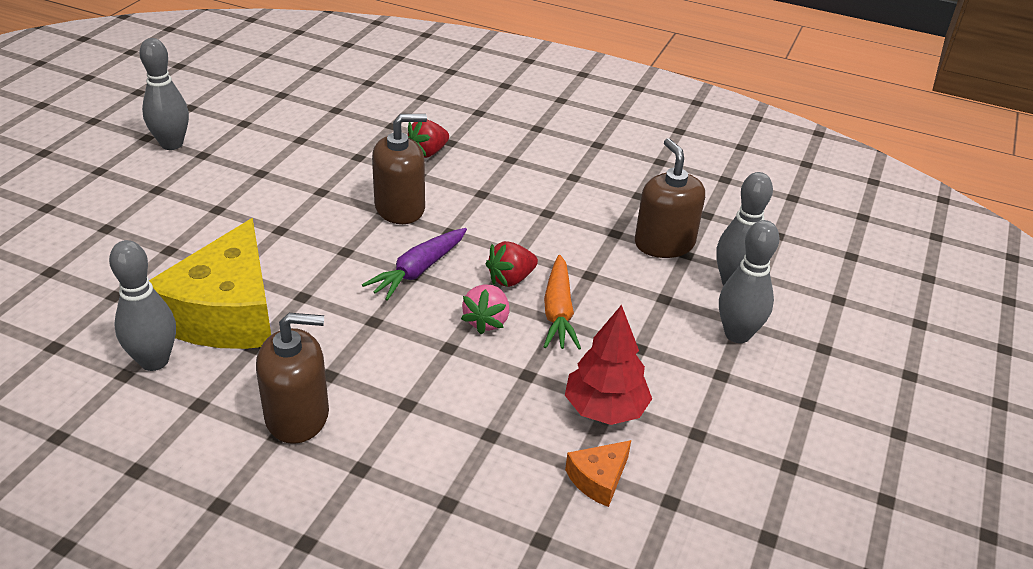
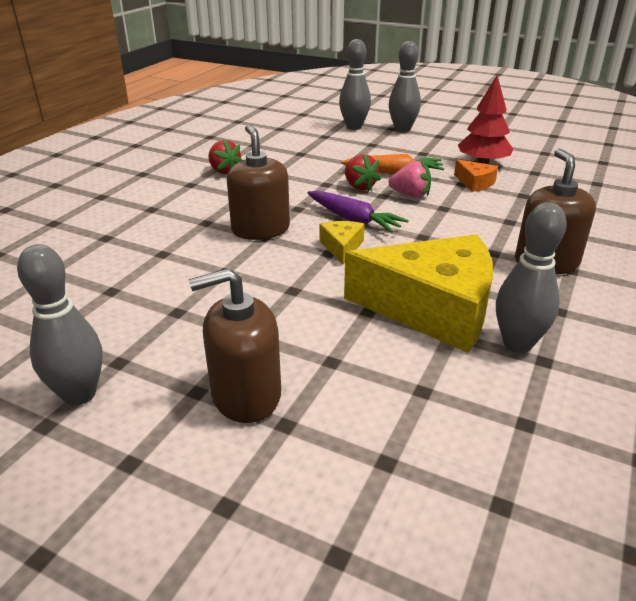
camera: 85 degrees left, 5 degrees down
red strawberry [407,119,449,158] -> red strawberry moved to [208,139,242,174]
orange cheese [565,440,631,507] -> orange cheese moved to [454,159,498,192]
brown soap dispenser [635,138,705,258] -> brown soap dispenser moved to [189,268,281,423]
none -> yellow cheese [319,221,365,264]

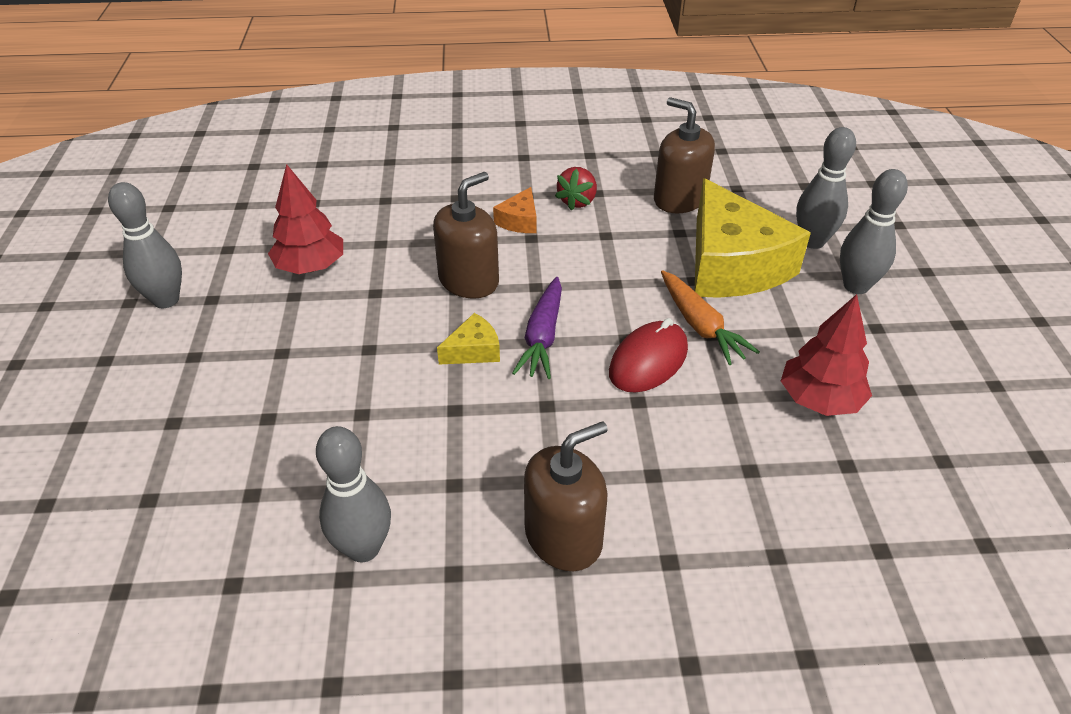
camera: 60 degrees right, 10 degrees up
brown soap dispenser [189,268,281,423] -> brown soap dispenser moved to [654,97,715,214]
yellow cheese [344,234,493,353] -> yellow cheese moved to [695,178,811,298]
red strawberry [345,154,381,192] -> none
pink strawberry [389,161,431,198] -> red mouse [609,318,688,393]
orange cheese [454,159,498,192] -> orange cheese moved to [493,187,537,233]
none -> red tree [268,164,343,274]

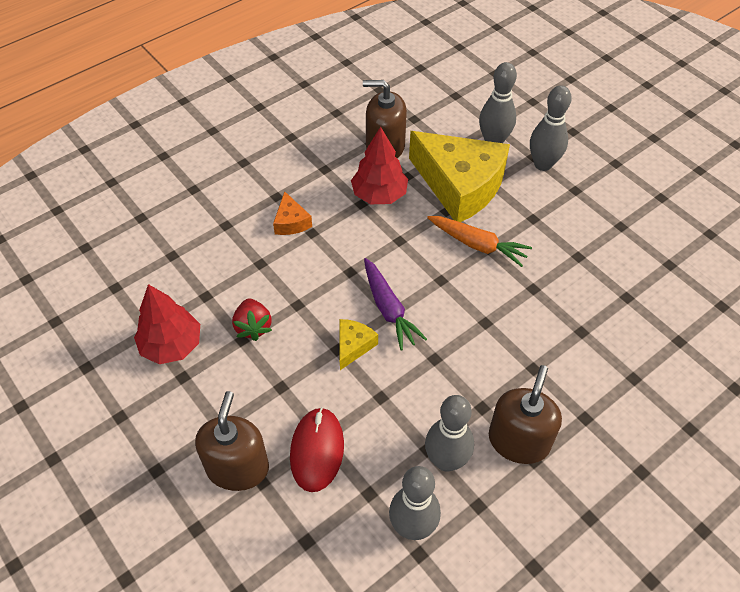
camera: 35 degrees left, 10 degrees up
grey bowling pin [108,182,182,308] -> grey bowling pin moved to [425,395,474,472]
brown soap dispenser [433,172,499,299] -> brown soap dispenser moved to [195,391,269,491]
red strawberry [555,167,597,211] -> red strawberry moved to [232,298,272,341]
red mouse [609,318,688,393] -> red mouse moved to [290,407,344,492]
red tree [781,294,872,416] -> red tree moved to [351,127,408,204]

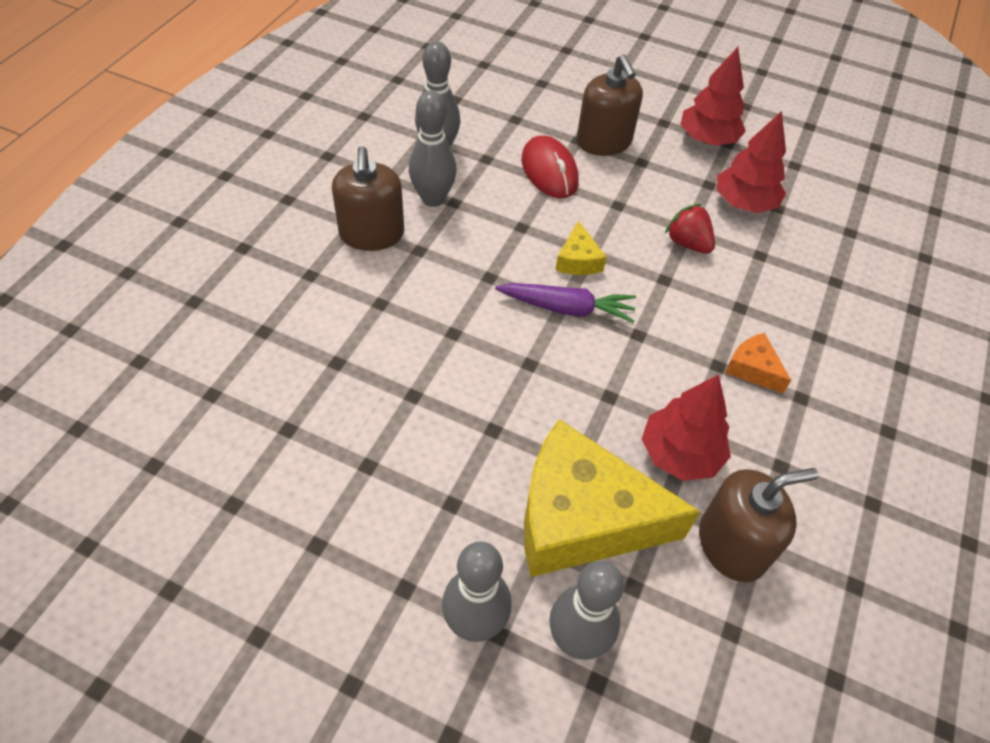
camera: 150 degrees right, 0 degrees up
purple carrot [364,258,427,350] -> purple carrot turned 150 degrees clockwise [495,283,636,323]
orange carrot [427,216,532,267] -> none
none -> red tree [680,47,746,146]

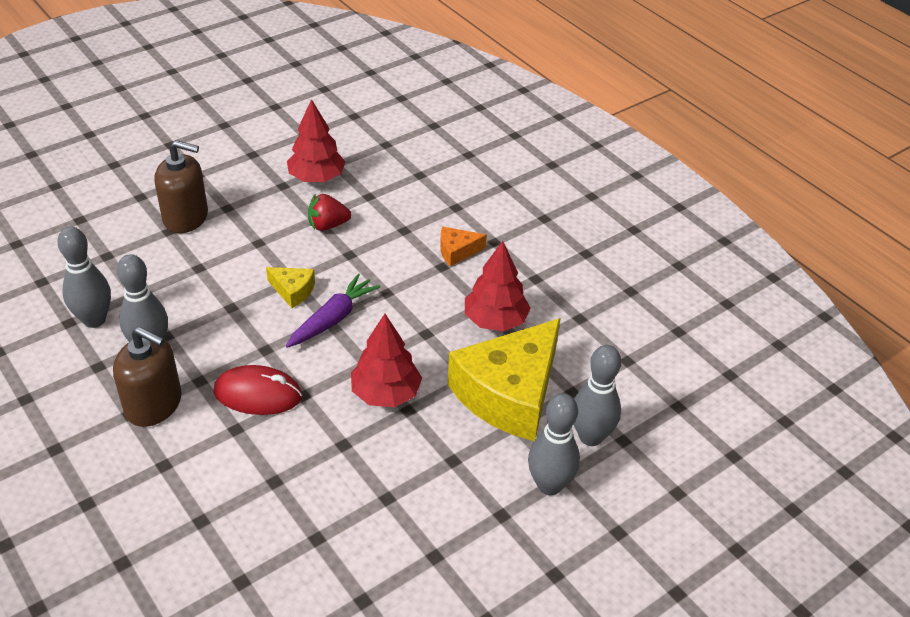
camera: 60 degrees left, 10 degrees down
red mouse [521,135,579,199] -> red mouse moved to [213,365,302,415]
red tree [680,47,746,146] -> red tree moved to [351,314,422,407]
brown soap dispenser [699,468,818,582] -> none

